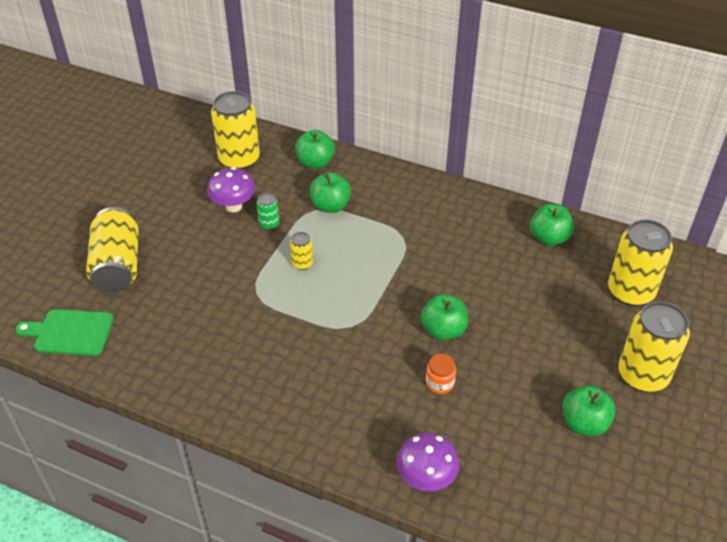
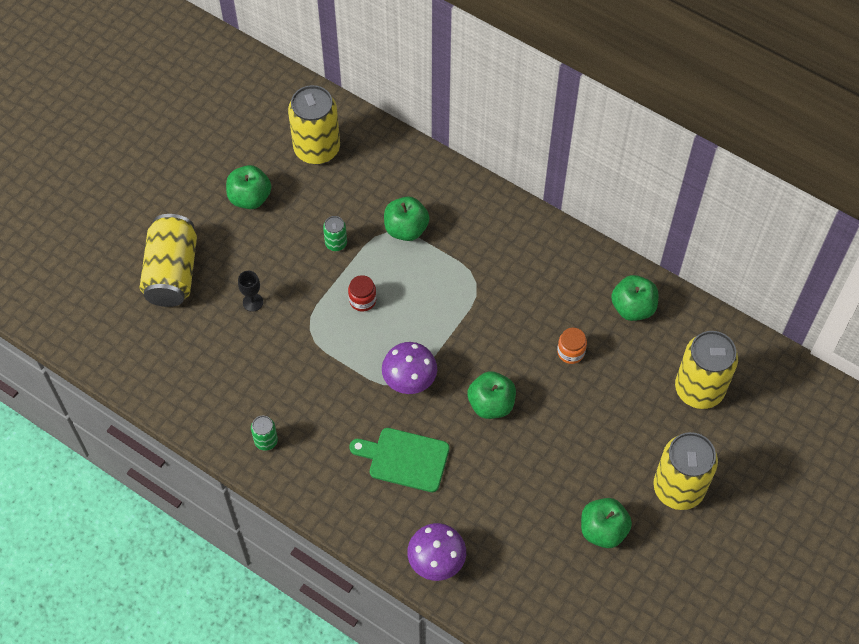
camera: 10 degrees right, 15 degrees up
green cutting board [15,309,114,356] -> green cutting board moved to [349,428,449,492]
purple mushroom [207,167,256,212] -> purple mushroom moved to [382,342,437,394]
yellow can [290,232,313,270] -> red jar [348,275,376,312]
green apple [295,130,335,169] -> green apple moved to [226,165,271,209]
orange jar [426,354,456,394] -> orange jar moved to [557,328,587,364]
none -> black goblet [238,271,263,312]
none -> green can [251,416,278,451]

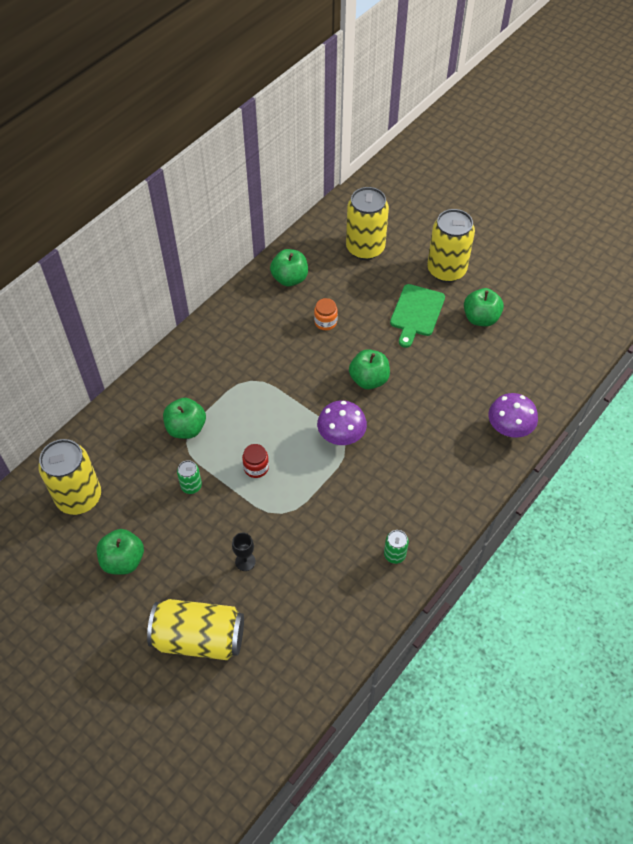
camera: 85 degrees left, 5 degrees down
green cutting board [349,428,449,492] -> green cutting board moved to [390,284,445,348]

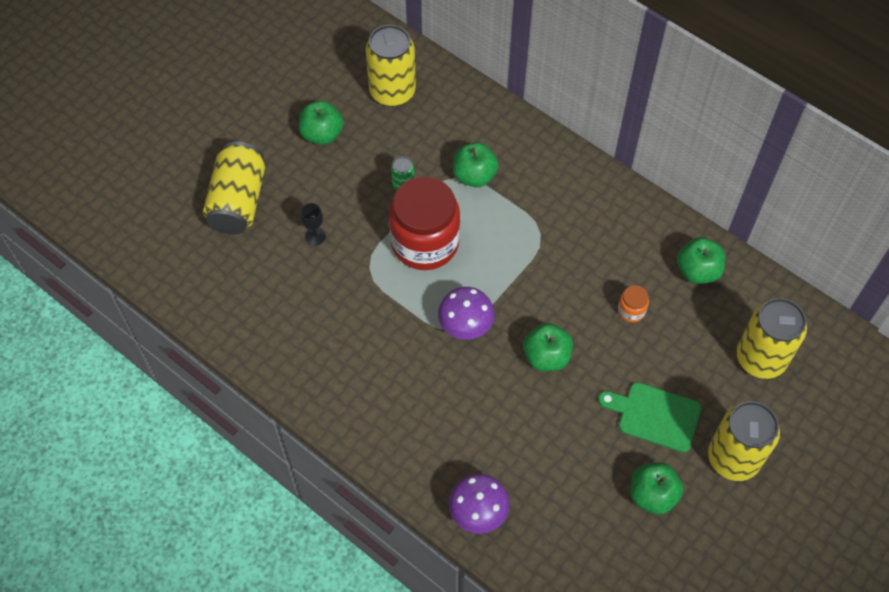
camera: 90 degrees right, 5 degrees up
red jar [242,444,269,478] -> red jar [389,176,460,270], size x2.48
green can [384,530,409,564] -> none

